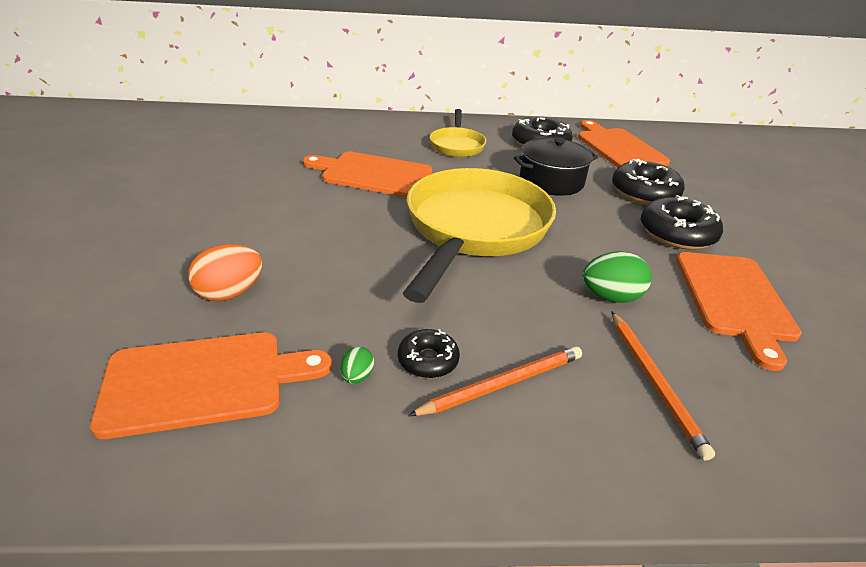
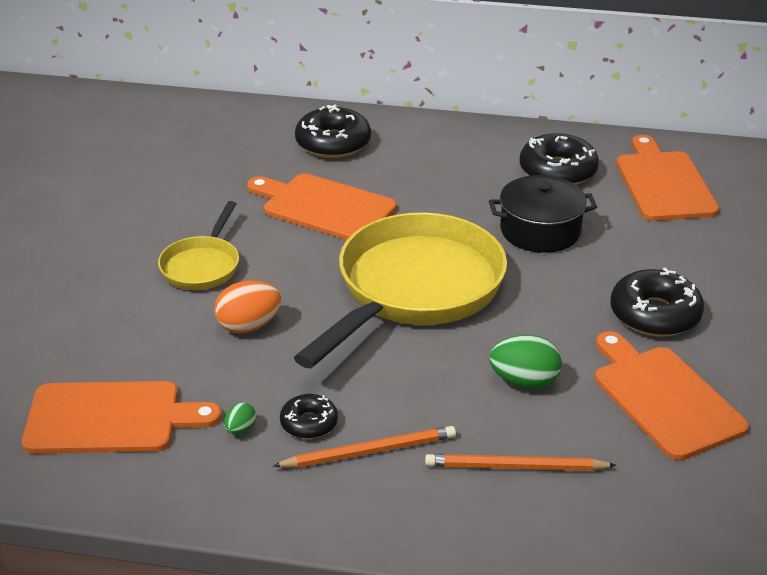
camera: 15 degrees right, 0 degrees up
orange egg [188,244,262,301] -> orange egg moved to [214,280,282,334]
yellow pan [430,109,486,157] -> yellow pan moved to [158,201,239,290]
orange pencil [611,311,715,461] -> orange pencil turned 90 degrees clockwise [425,454,617,471]
black donut [612,159,685,204] -> black donut moved to [295,105,371,158]
orange cutting board [676,252,802,371] -> orange cutting board turned 135 degrees clockwise [595,331,749,460]

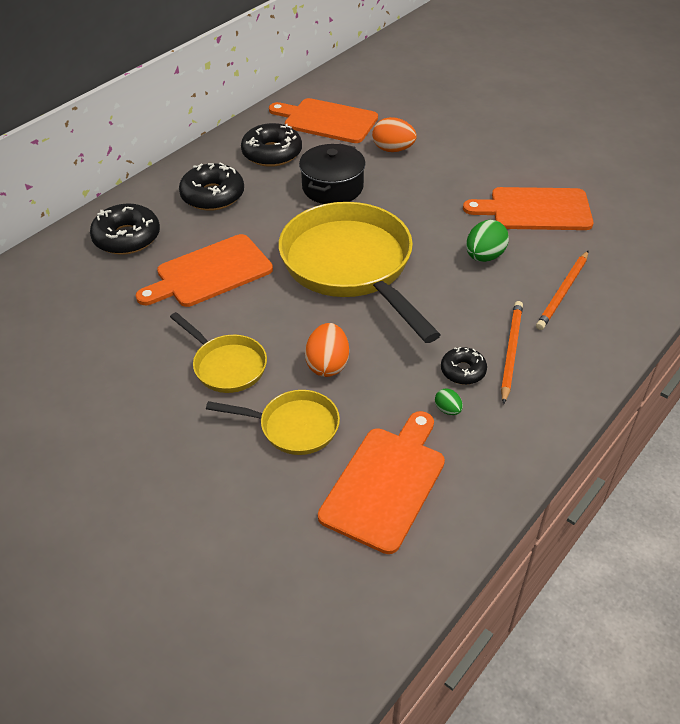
camera: 60 degrees left, 10 degrees up
black donut [611,267,704,337] -> black donut moved to [179,162,244,211]
none -> yellow pan [206,390,340,455]
none -> orange egg [372,117,417,152]

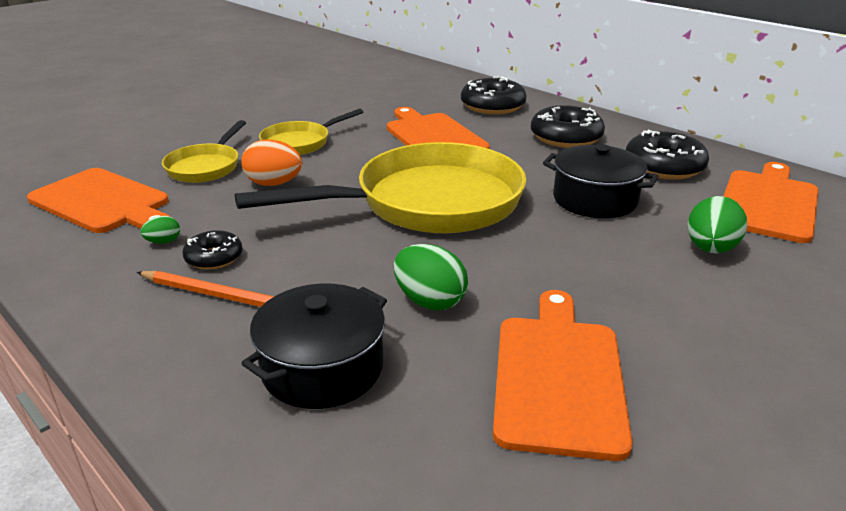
camera: 95 degrees right, 15 degrees down
orange egg [372,117,417,152] -> green egg [688,196,747,253]
orange pencil [536,251,588,330] -> black pot [241,284,387,409]

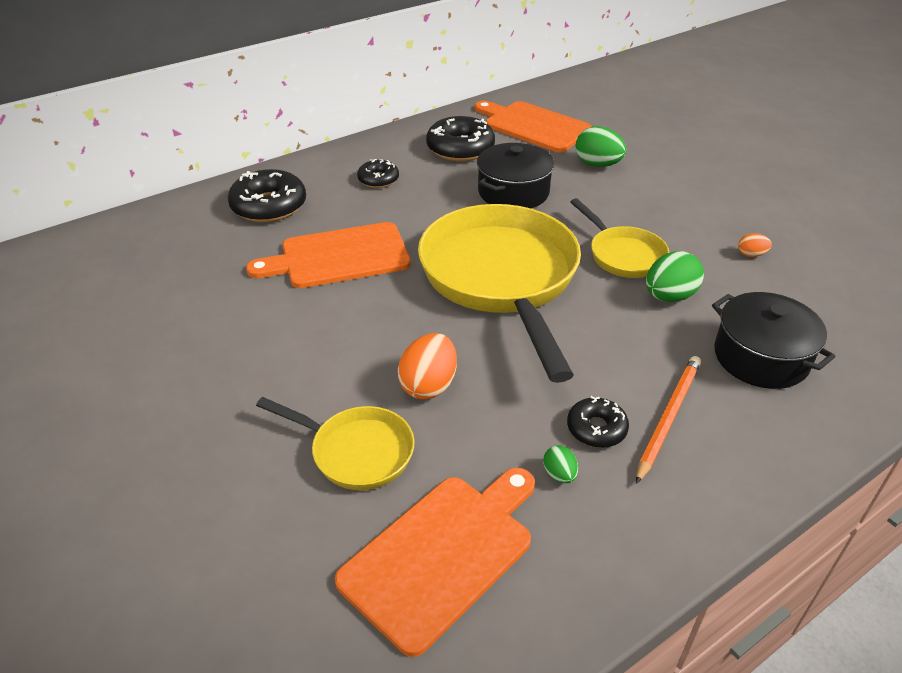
camera: 80 degrees left, 10 degrees up
yellow pan [259,109,363,155] -> yellow pan moved to [570,198,669,278]
orange cutting board [493,290,633,461] -> orange egg [738,233,772,257]
black donut [531,105,605,148] -> black donut [357,159,399,188], size x0.57

